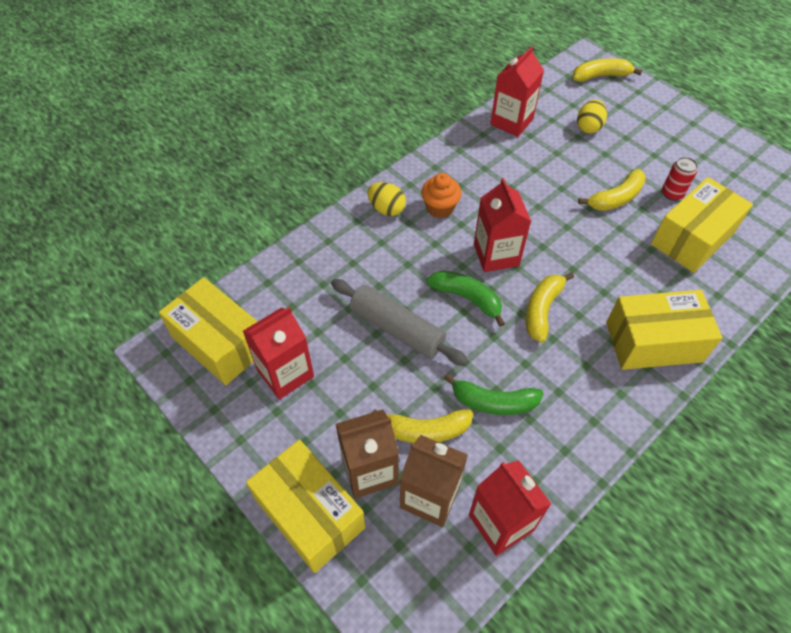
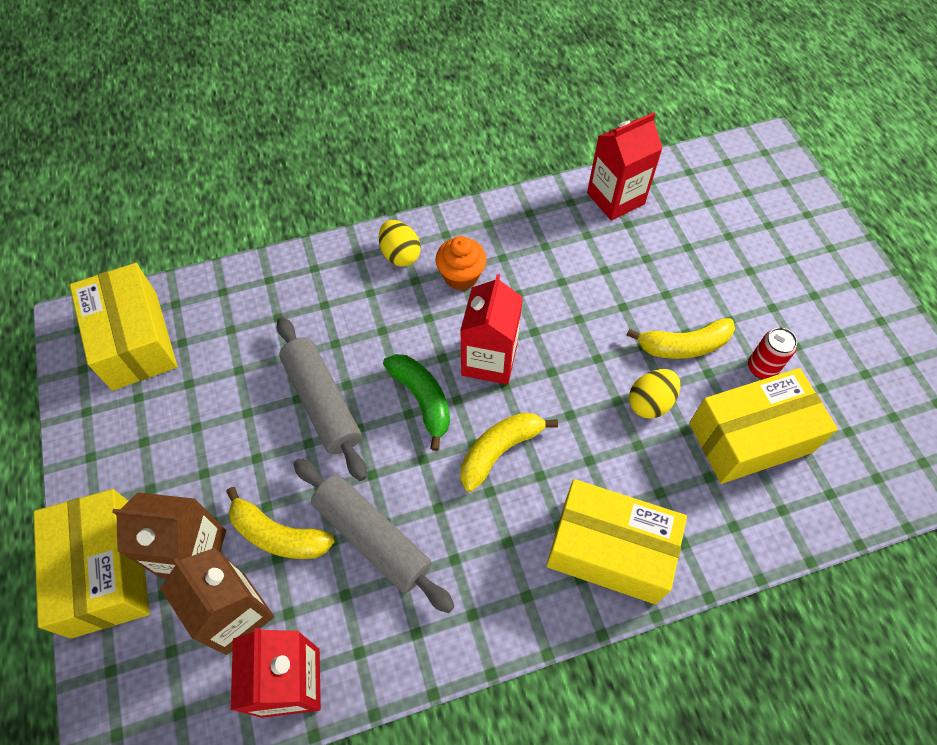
camera: 25 degrees right, 5 degrees up
red carton [243,307,314,400] -> none
green banana [444,374,544,415] -> grey rolling pin [293,459,455,613]
yellow banana [573,58,642,82] -> none
yellow egg [577,99,607,133] -> yellow egg moved to [629,369,680,419]

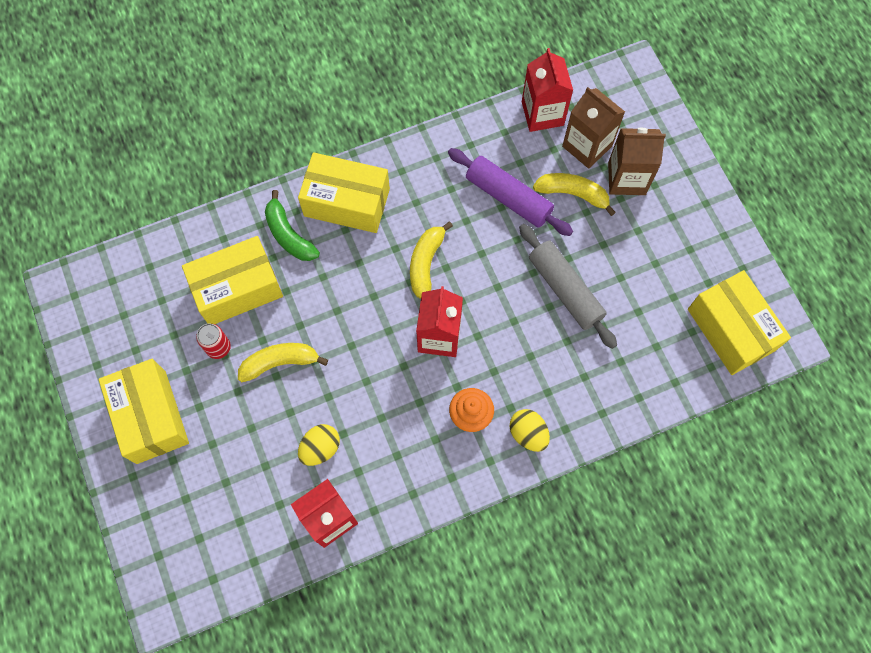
camera: 175 degrees right, 10 degrees up
yellow box [33,489,150,639] -> yellow box moved to [99,359,189,464]
grey rolling pin [293,459,455,613] -> purple rolling pin [448,148,573,236]
green banana [383,354,450,451] -> green banana moved to [265,190,320,261]
yellow banana [461,412,558,492] -> yellow banana turned 150 degrees clockwise [410,221,453,299]
yellow egg [629,369,680,419] -> yellow egg moved to [298,424,340,466]

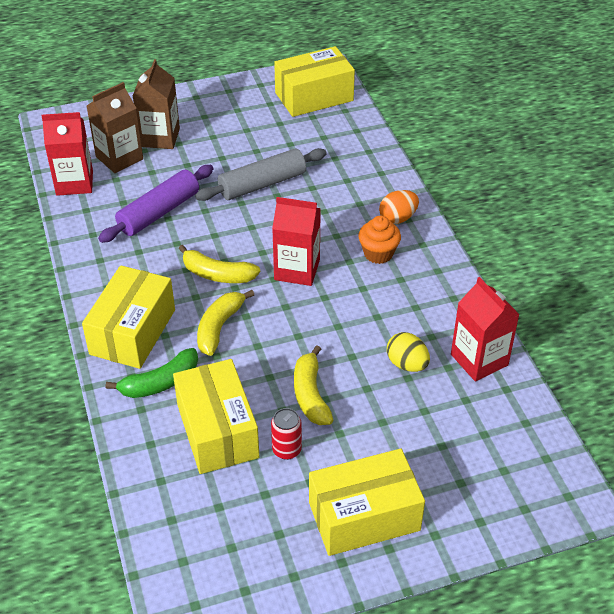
camera: 85 degrees left, 25 degrees down
yellow egg [510,409,550,452] -> orange egg [379,190,419,224]
yellow banana [533,173,616,216] -> yellow banana moved to [197,290,254,356]

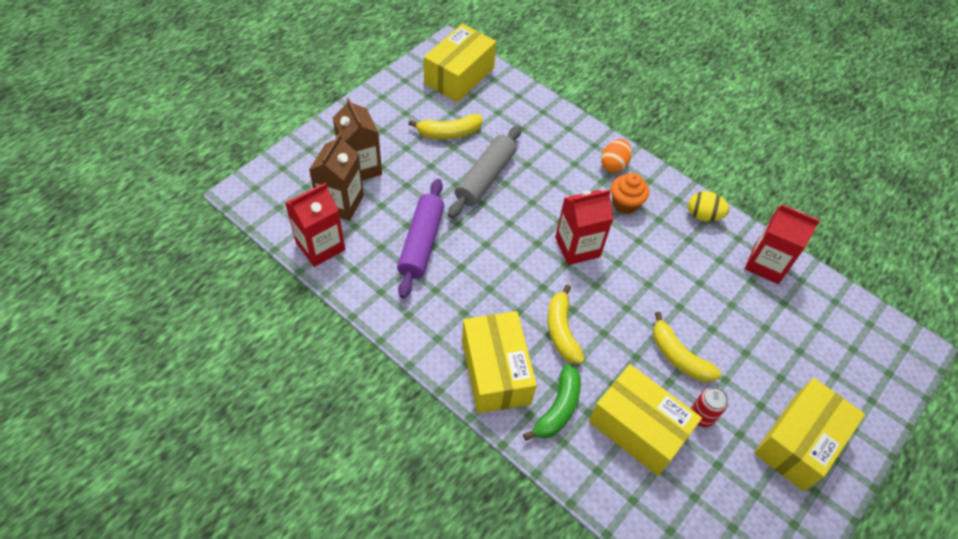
camera: 35 degrees left, 10 degrees up
yellow banana [178,245,260,283] -> yellow banana moved to [409,114,483,139]
yellow egg [387,332,430,372] -> yellow egg moved to [688,191,729,221]

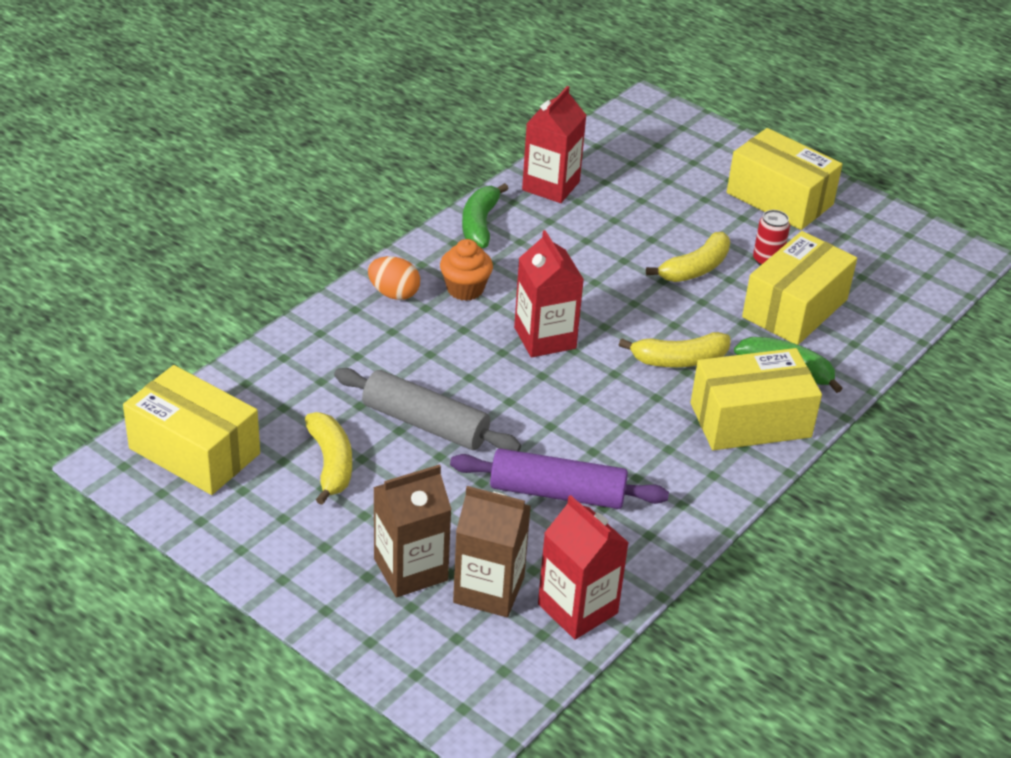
camera: 90 degrees left, 15 degrees down
yellow egg [688,191,729,221] -> green banana [462,183,509,248]

